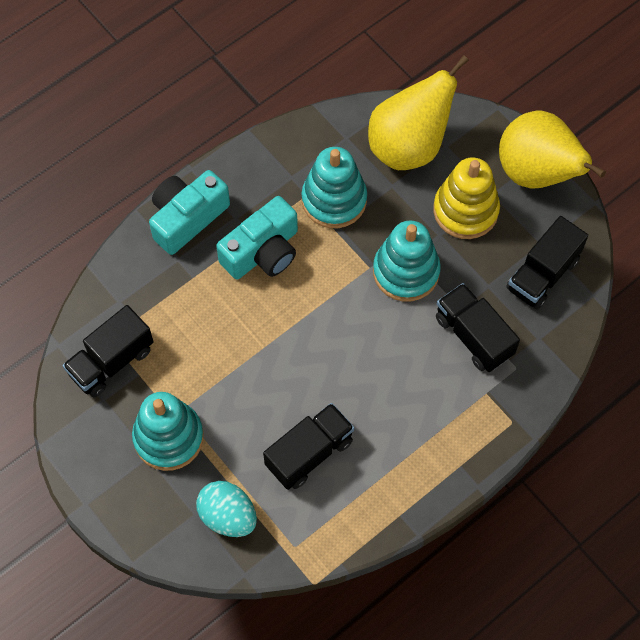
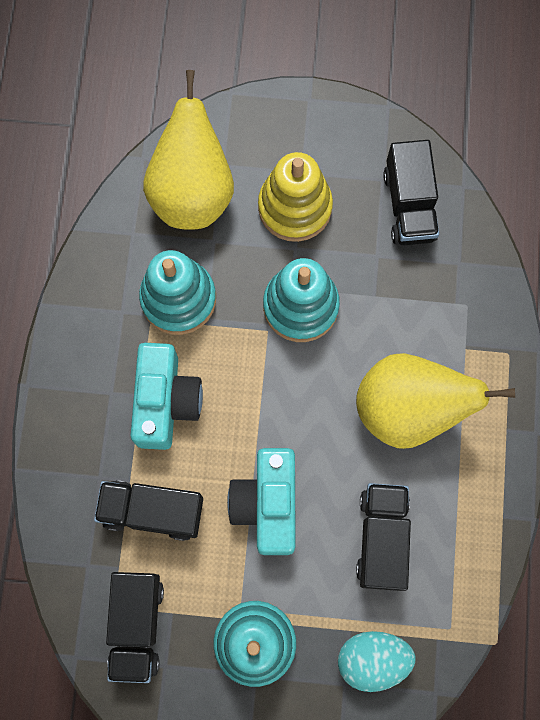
camera: 45 degrees left, 10 degrees up
turquoise camera [149,170,230,255] -> turquoise camera moved to [227,448,296,555]
black truck [436,283,520,372] -> black truck moved to [94,480,203,541]
yellow pear [499,110,606,188] -> yellow pear moved to [356,353,515,449]

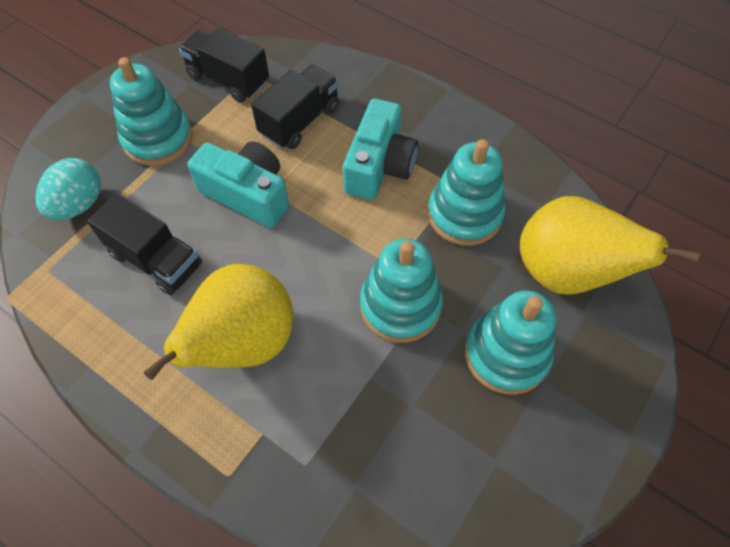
camera: 120 degrees right, 15 degrees down
turquoise camera [130,343,203,450] -> turquoise camera turned 105 degrees counterclockwise [343,98,418,200]
yellow stacking toy [258,152,333,242] -> turquoise stacking toy [465,290,556,395]
black truck [383,140,439,246] -> none

